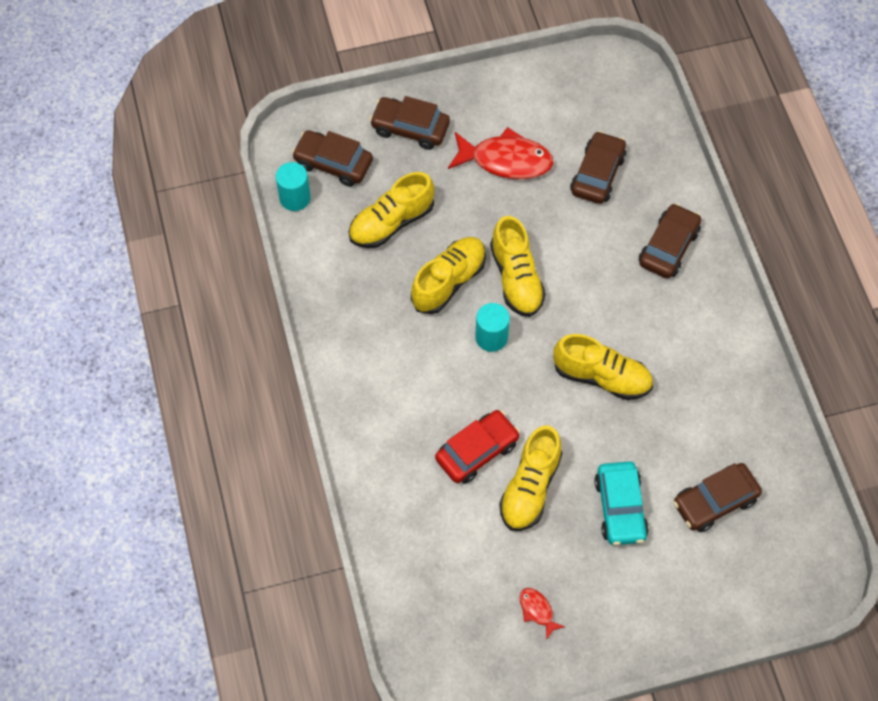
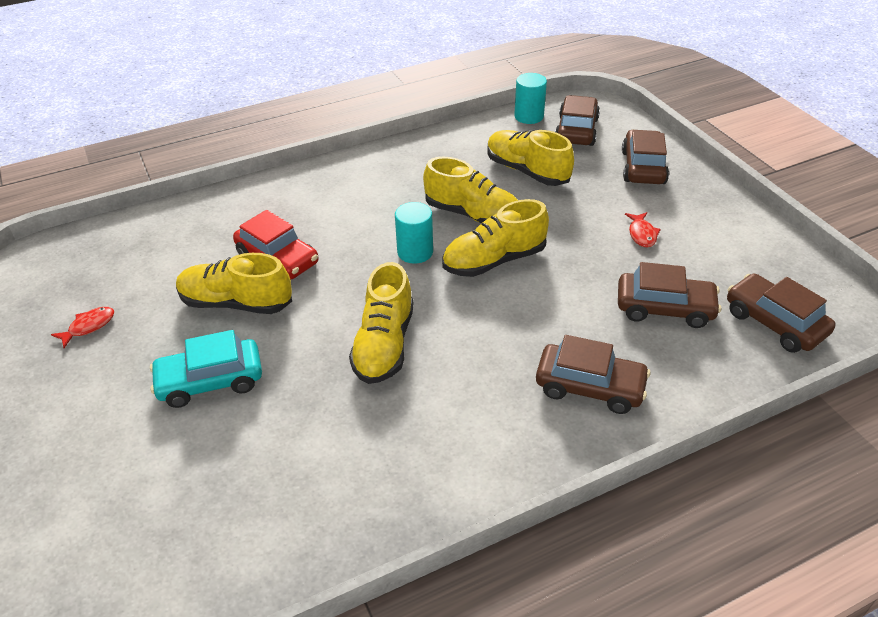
camera: 80 degrees right, 20 degrees down
red fish [448,127,554,179] -> red fish [625,212,661,247], size x0.46
brown car [673,463,762,532] -> brown car moved to [727,273,835,353]

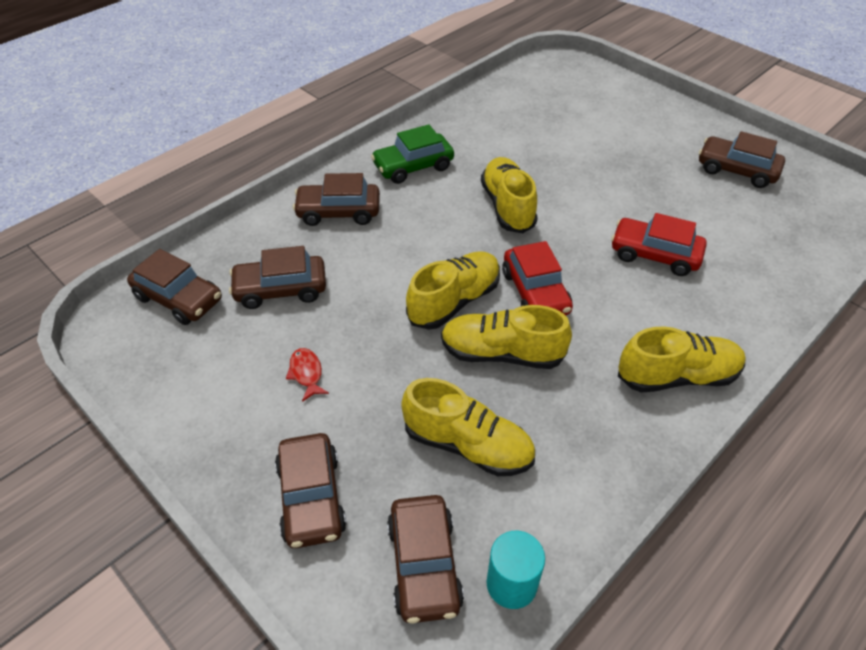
camera: 160 degrees right, 5 degrees up
red fish [51,307,114,348] -> brown car [699,131,785,188]
turquoise car [150,330,262,408] -> none
yellow shoe [176,253,292,314] -> yellow shoe moved to [618,326,746,393]
turquoise cylinder [395,202,433,263] -> red car [502,241,573,315]
none -> green car [371,124,454,184]

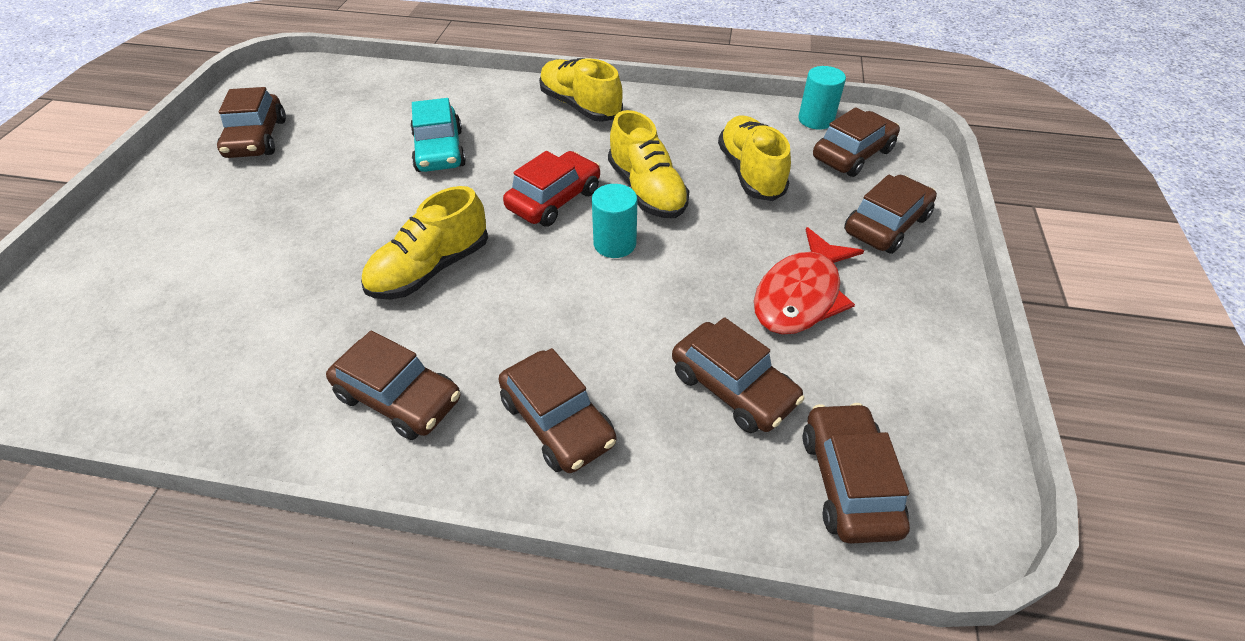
camera: 125 degrees left, 0 degrees up
red fish [286,348,329,402] -> red fish [754,227,864,335], size x2.16
green car [371,124,454,184] -> brown car [326,331,460,440]
yellow shoe [406,251,500,330] -> turquoise cylinder [592,184,637,258]
red car [611,213,707,276] -> turquoise car [410,98,466,172]

